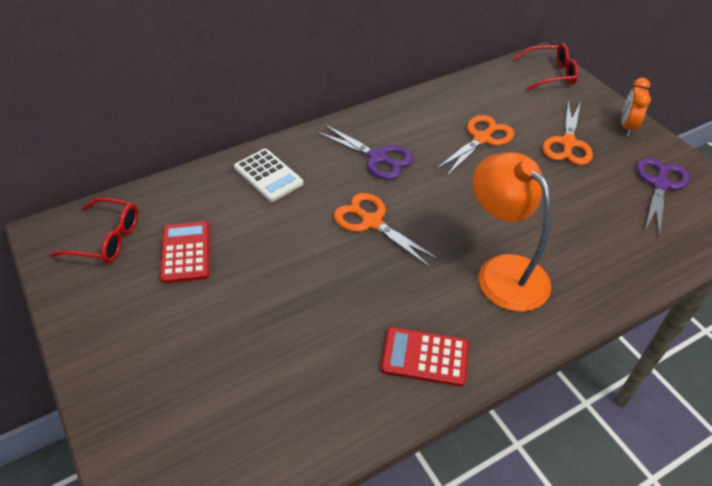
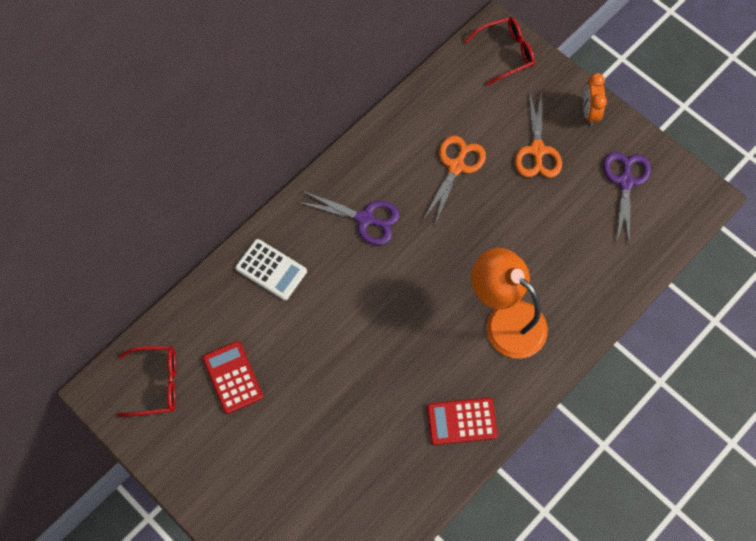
camera: 15 degrees left, 20 degrees up
orange scissors [334,193,440,267] -> none

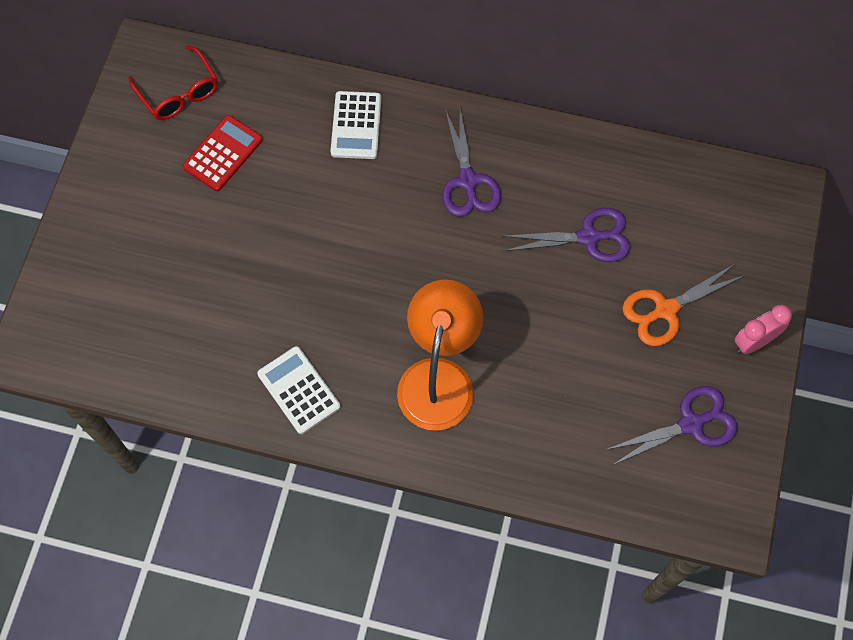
camera: 60 degrees right, 0 degrees up
orange scissors [423,136,486,224] -> purple scissors [502,208,631,262]
red calculator [427,397,498,445] -> white calculator [257,346,340,434]
red glasses [465,17,535,86] -> none
orange clock [583,73,607,126] -> pink clock [735,305,792,354]

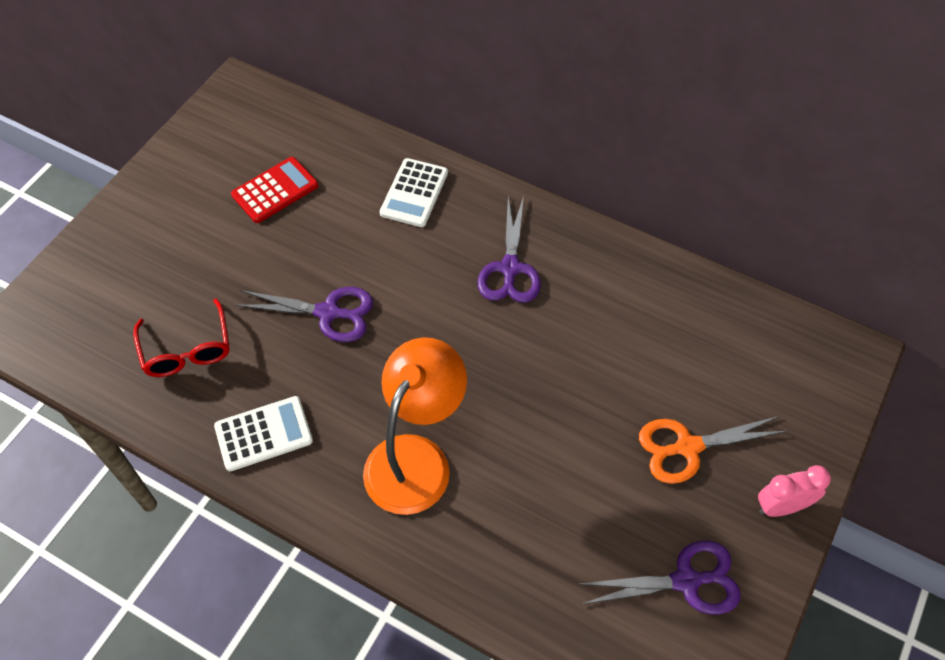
camera: 15 degrees right, 10 degrees down
red glasses [128,45,218,120] -> red glasses moved to [133,299,229,377]
white calculator [257,346,340,434] -> white calculator turned 90 degrees clockwise [214,396,313,471]
purple scissors [502,208,631,262] -> purple scissors moved to [235,287,373,342]

